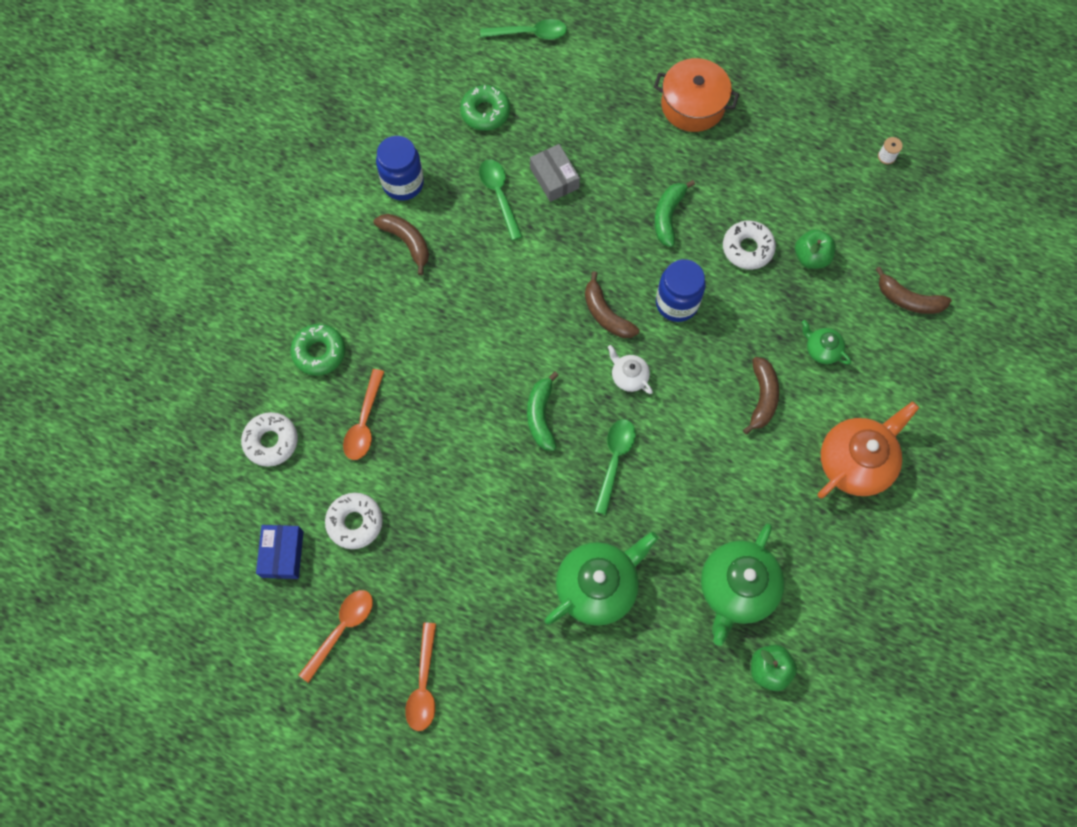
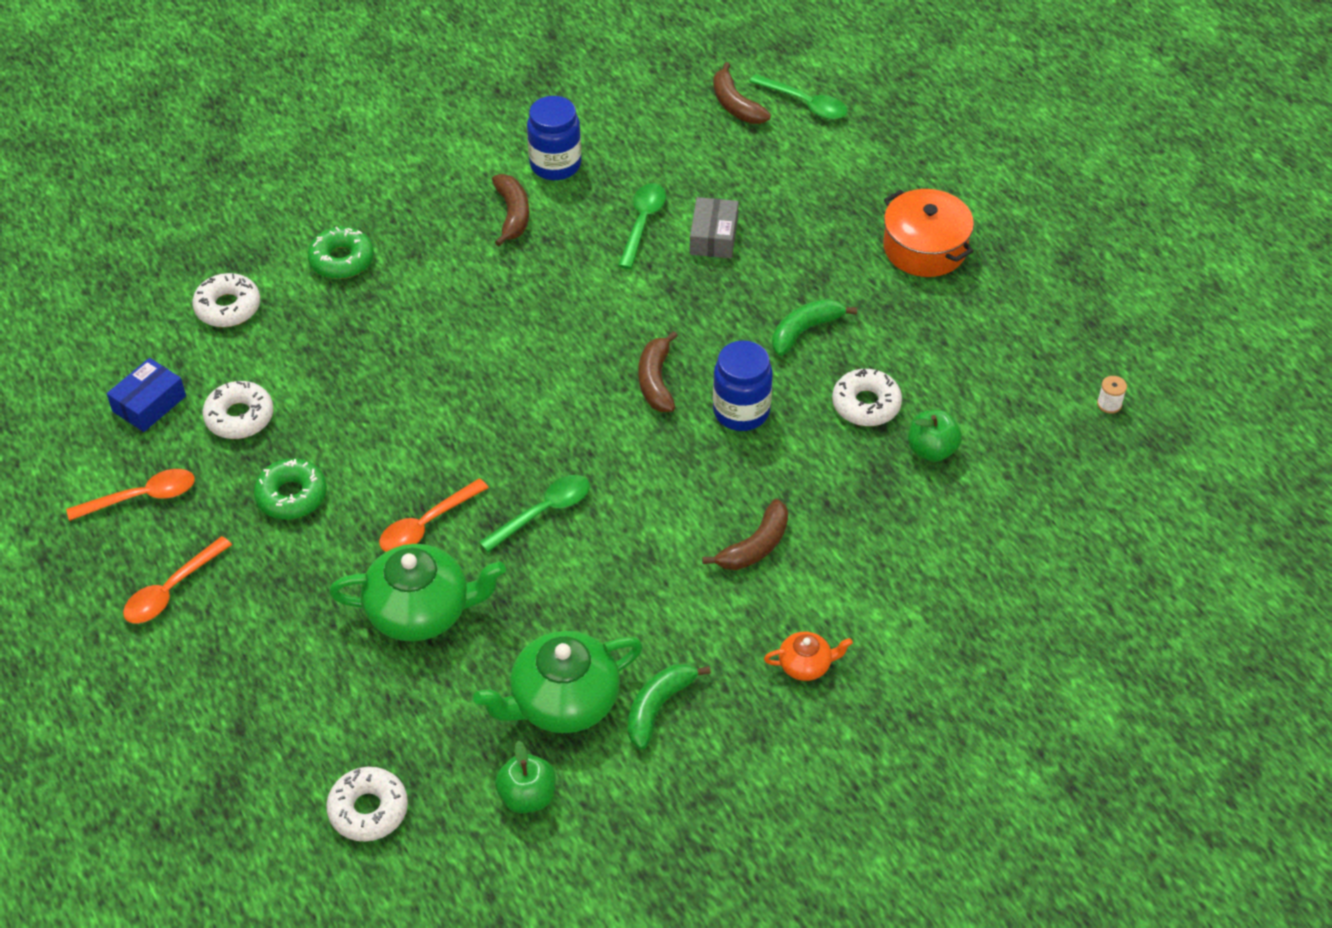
camera: 35 degrees right, 20 degrees down
orange spoon [343,369,384,460] -> orange spoon moved to [379,478,489,552]
green donut [460,85,510,131] -> green donut moved to [254,458,327,520]
green banana [527,371,559,451] -> green banana moved to [628,664,711,749]
white teapot [608,345,653,394] -> none
green teapot [802,320,851,365] -> none
orange teapot [818,401,919,499] -> orange teapot [764,632,853,681], size x0.49
brown banana [876,267,951,314] -> brown banana moved to [713,62,771,124]
none -> white donut [326,767,408,842]

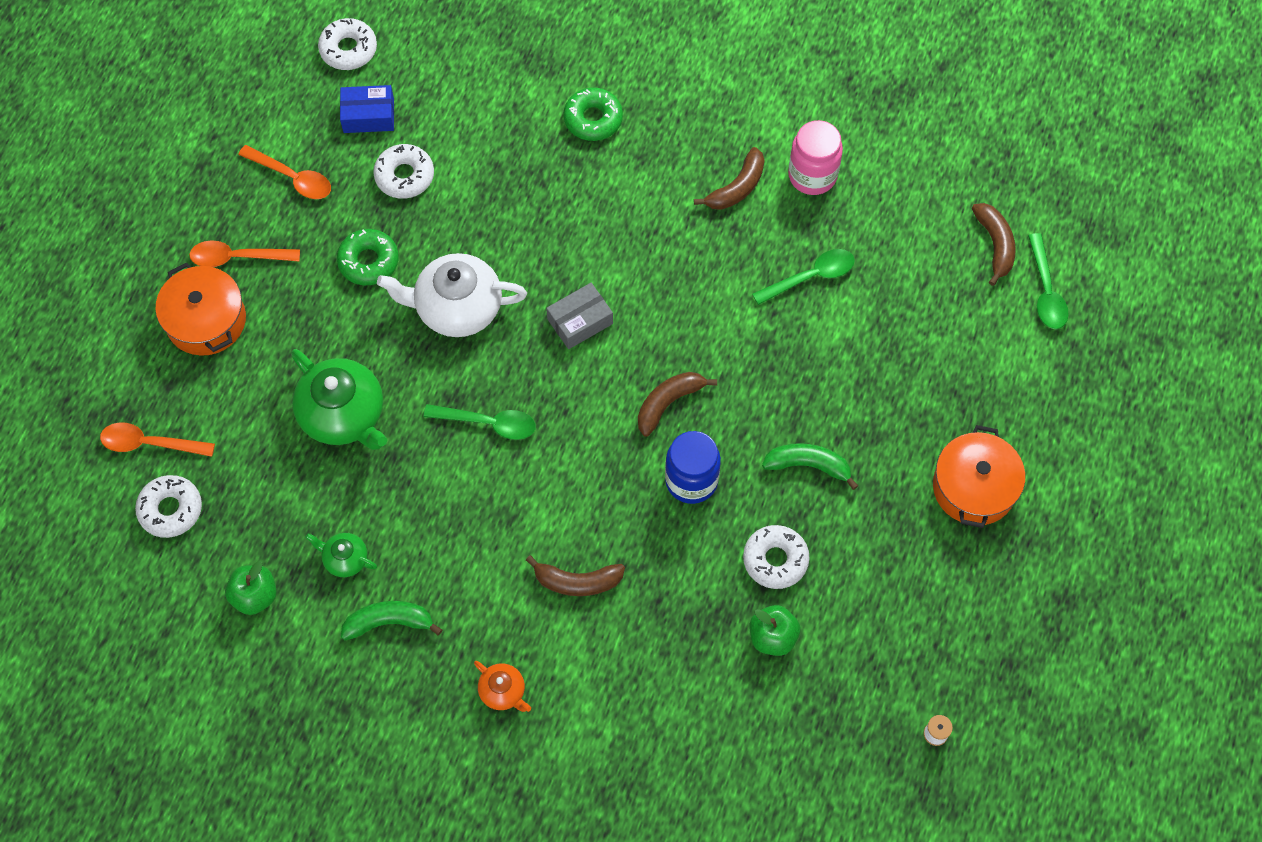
camera: 50 degrees right, 15 degrees up
white donut [192,273,260,327] -> white donut moved to [318,18,377,70]
orange spoon [379,478,489,552] -> orange spoon moved to [100,423,215,457]
green teapot [473,631,643,733] -> green teapot [305,533,377,577], size x0.49
blue jar [527,96,581,180] -> pink jar [788,120,843,195]
grey box [690,197,738,258] -> grey box moved to [546,283,613,349]
brown banana [713,62,771,124] -> brown banana turned 150 degrees clockwise [972,203,1016,286]
none -> orange pot [156,263,246,356]
none -> white teapot [377,253,527,337]

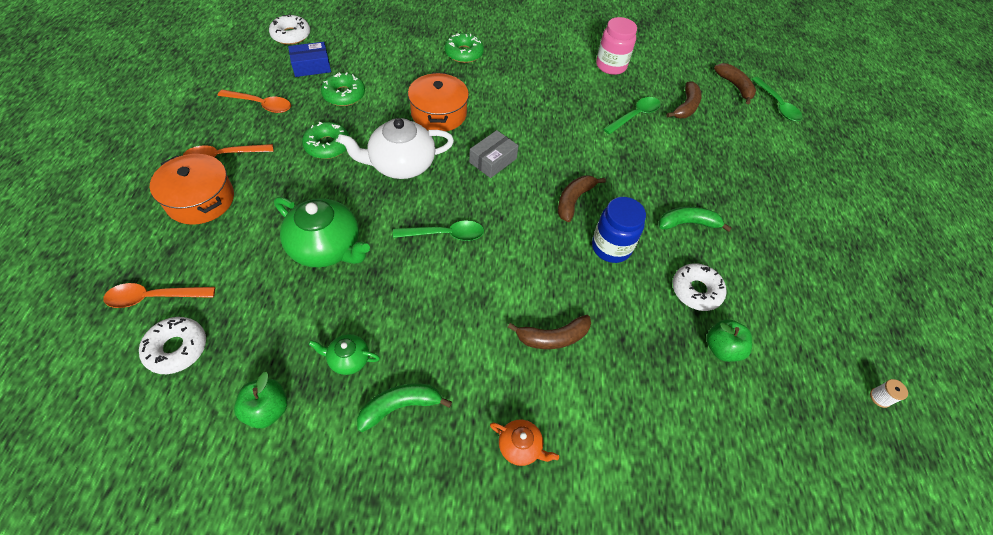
camera: 20 degrees left, 10 degrees down
white donut [373,144,434,199] -> green donut [321,72,365,106]
brown banana [694,147,764,210] -> brown banana moved to [667,82,702,118]
orange pot [933,425,1025,528] -> orange pot moved to [408,72,469,131]

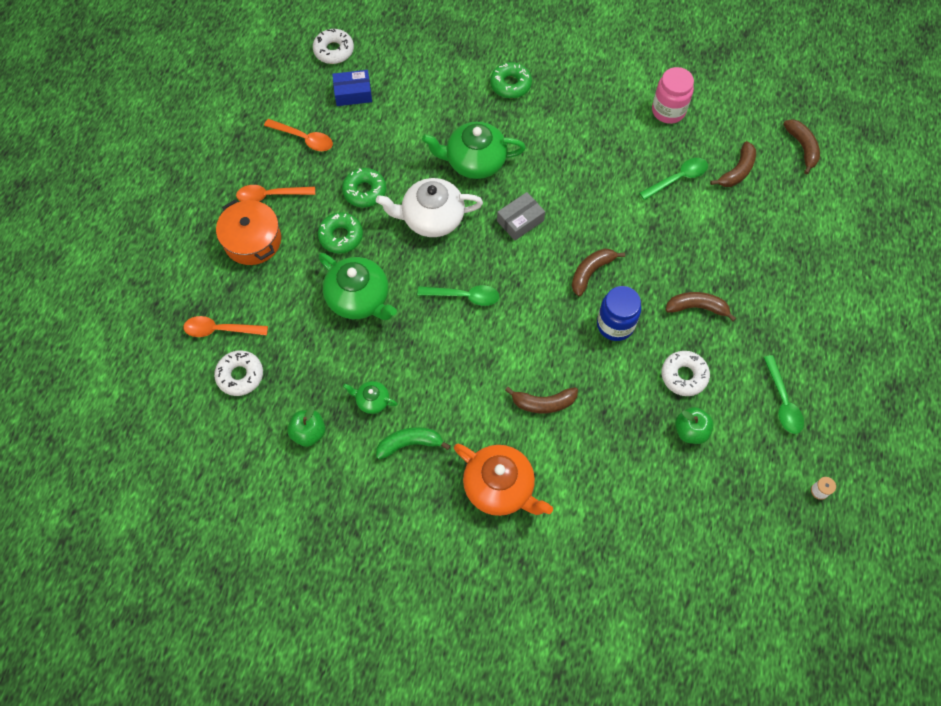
camera: 15 degrees right, 10 degrees up
green donut [321,72,365,106] -> green donut moved to [318,212,363,253]
orange pot [408,72,469,131] -> green teapot [422,122,526,179]
orange teapot [490,420,559,466] -> orange teapot [454,443,553,516], size x2.03
green banana [659,207,732,232] -> brown banana [666,292,736,321]
green spoon [752,77,802,121] -> green spoon moved to [763,355,804,434]

